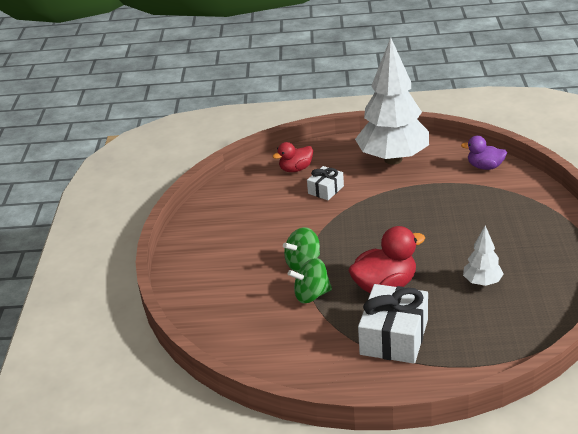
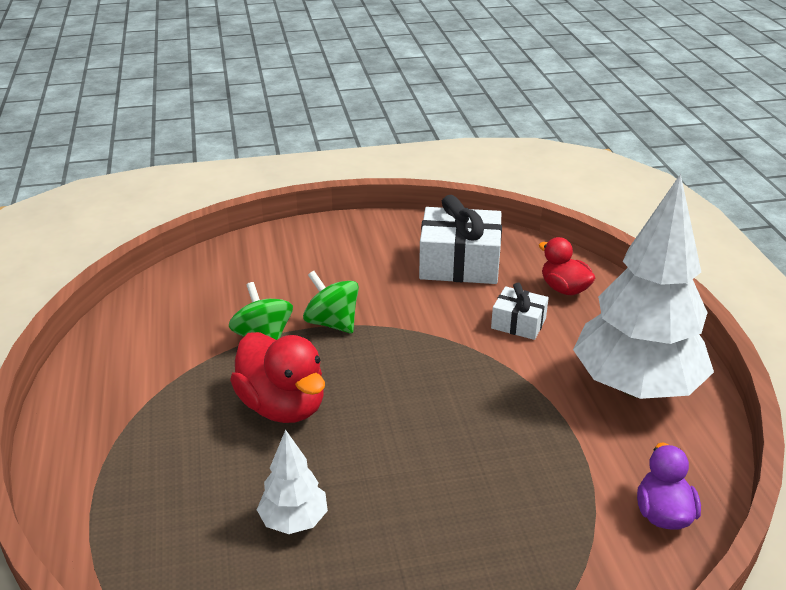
camera: 75 degrees right, 0 degrees up
white gift [358,284,428,364] -> white gift moved to [419,195,502,284]

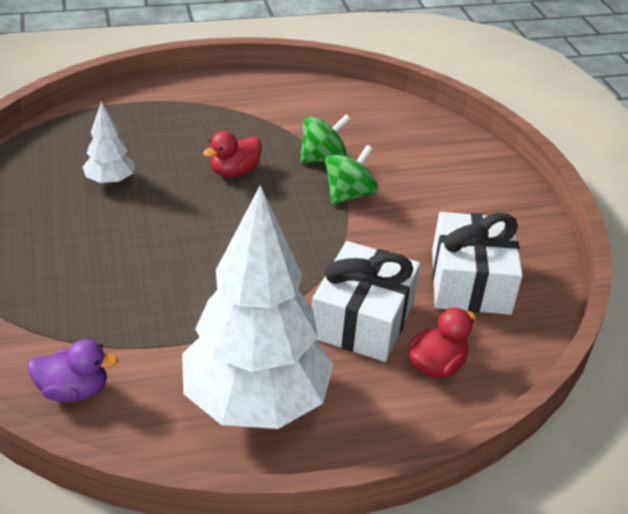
camera: 85 degrees right, 5 degrees up
red duck [230,332,325,423] -> red duck [203,131,262,177], size x0.62
white gift [491,283,549,340] -> white gift [312,241,420,362], size x1.83

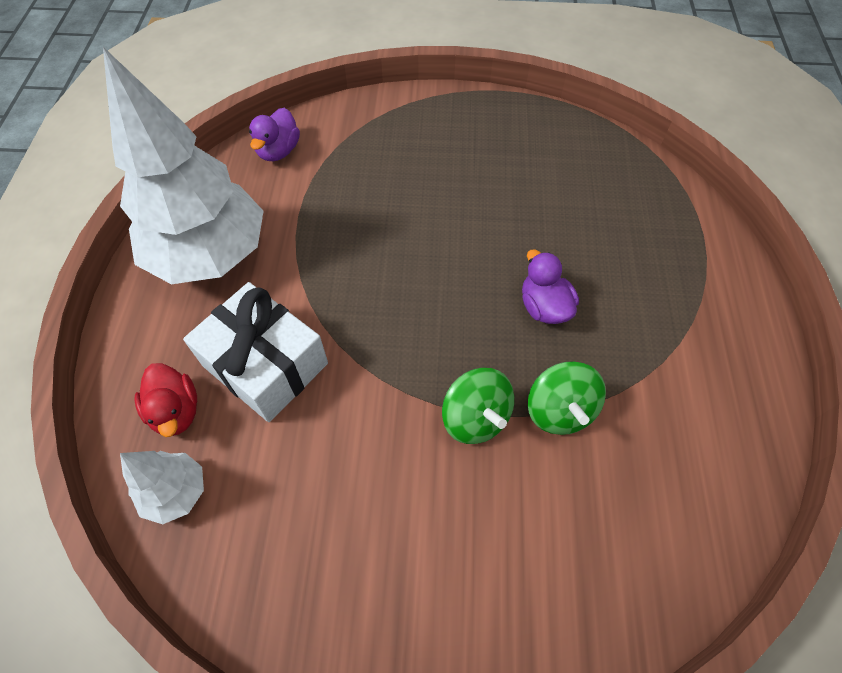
camera: 110 degrees right, 20 degrees up
white tree [83,101,135,185] -> white tree moved to [120,451,204,524]
red duck [203,131,262,177] -> purple duck [522,249,579,324]
white gift [432,212,523,315] -> none

